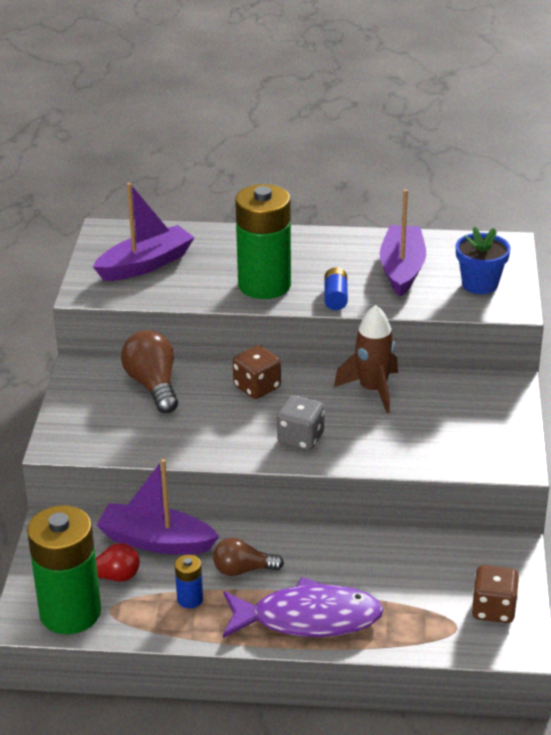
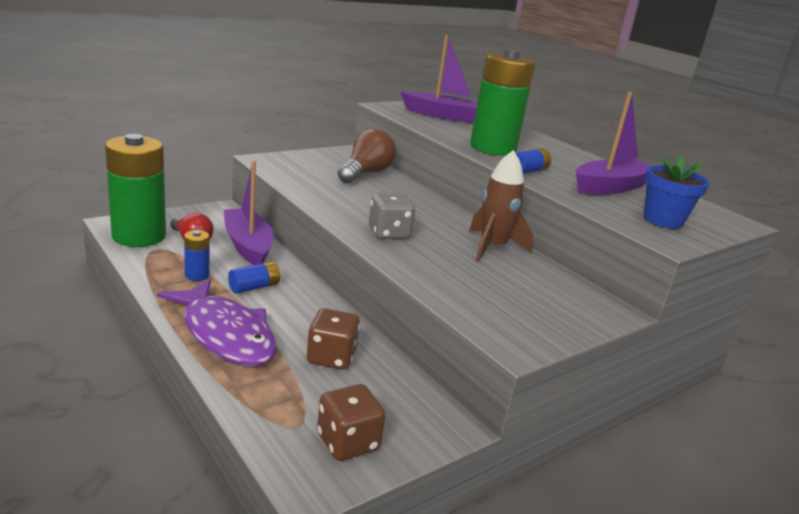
camera: 45 degrees right, 10 degrees down
brown light bulb [213,538,284,576] -> blue battery [228,261,280,294]
brown dice [233,345,281,399] -> brown dice moved to [307,308,360,370]

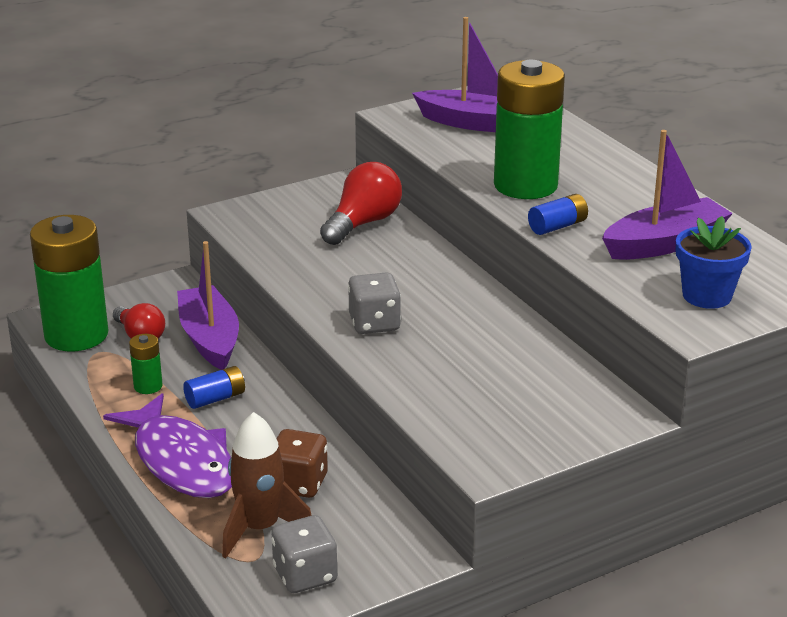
camera: 10 degrees right, 5 degrees up
blue battery [184,230,209,281] -> green battery [129,334,162,394]
brown dice [317,384,386,461] -> grey dice [271,515,337,593]
brown light bulb [338,128,396,183] -> red light bulb [320,162,402,245]
brown rocket [469,150,533,261] -> brown rocket moved to [222,412,312,558]

